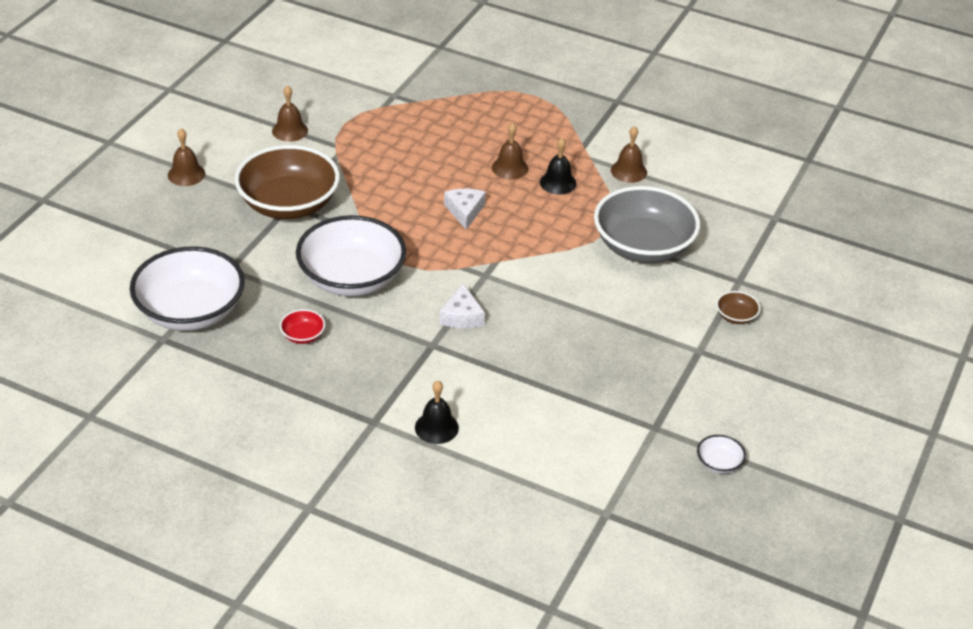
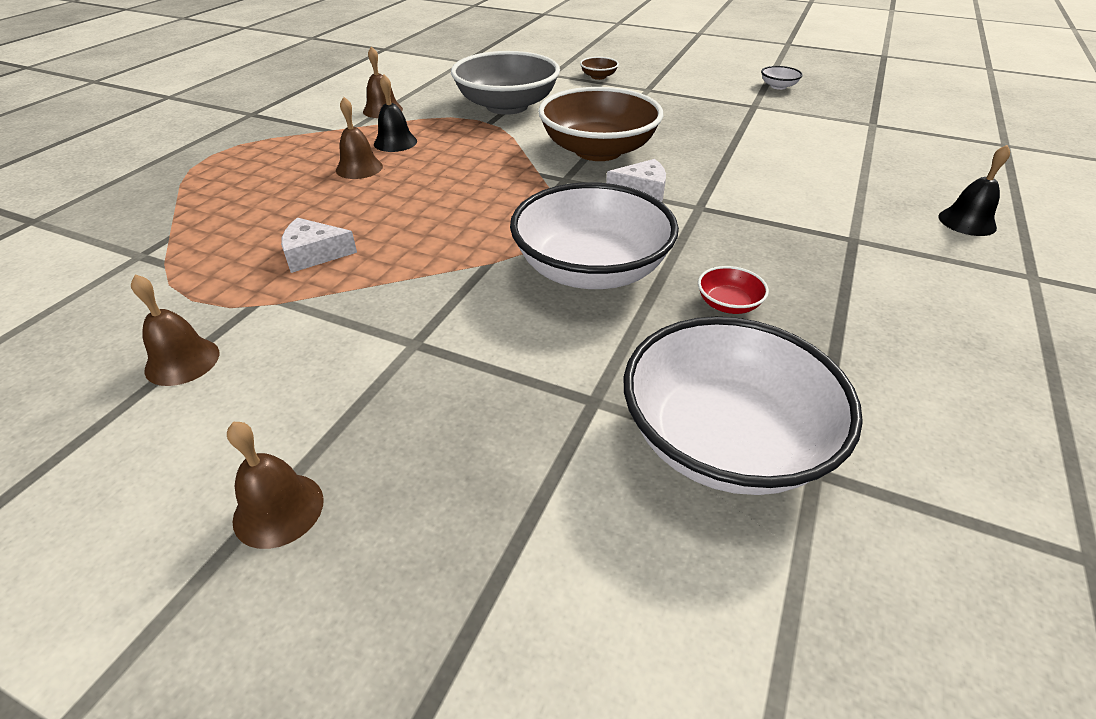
camera: 90 degrees left, 0 degrees up
brown bowl [234,145,340,219] -> brown bowl moved to [538,87,663,161]
black bell [415,381,459,444] -> black bell moved to [939,145,1010,236]
white cheese [444,189,486,230] -> white cheese moved to [281,218,357,273]

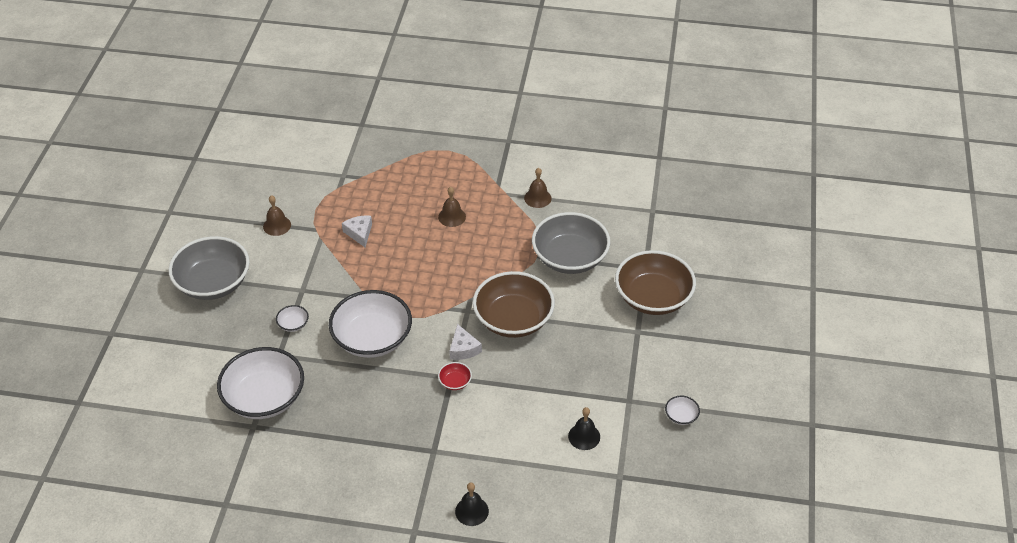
camera: 75 degrees right, 5 degrees up
brown bell [227,422,324,549] -> grey bowl [168,236,250,300]
black bell [374,75,417,152] -> black bell moved to [568,407,600,450]
brown bowl [580,57,619,80] -> brown bowl [615,250,696,315], size x2.50
red bowl [698,266,769,314] -> red bowl moved to [438,362,472,390]
none -> white bowl [276,305,309,332]

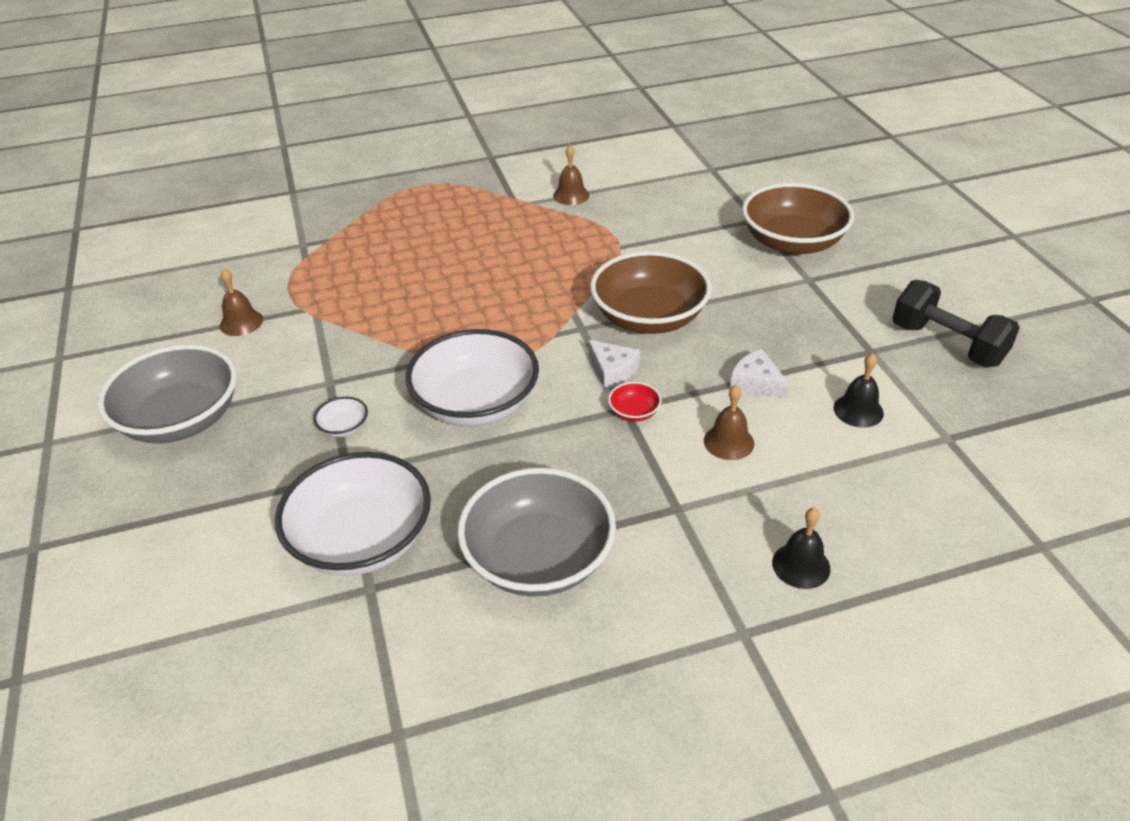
camera: 25 degrees left, 5 degrees down
white cheese [342,216,372,247] -> white cheese moved to [730,349,789,398]
brown bell [438,187,466,227] -> brown bell moved to [704,385,754,460]
grey bowl [532,212,610,274] -> grey bowl moved to [457,468,616,596]
white bowl [665,396,700,425] -> black dumbbell [892,280,1020,367]

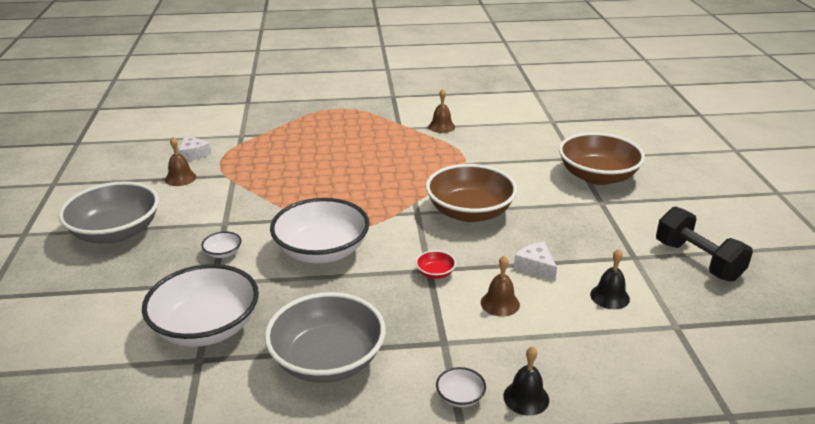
camera: 10 degrees right, 10 degrees down
white cheese [588,340,640,389] -> white cheese moved to [178,135,212,161]
none -> white bowl [436,367,486,407]

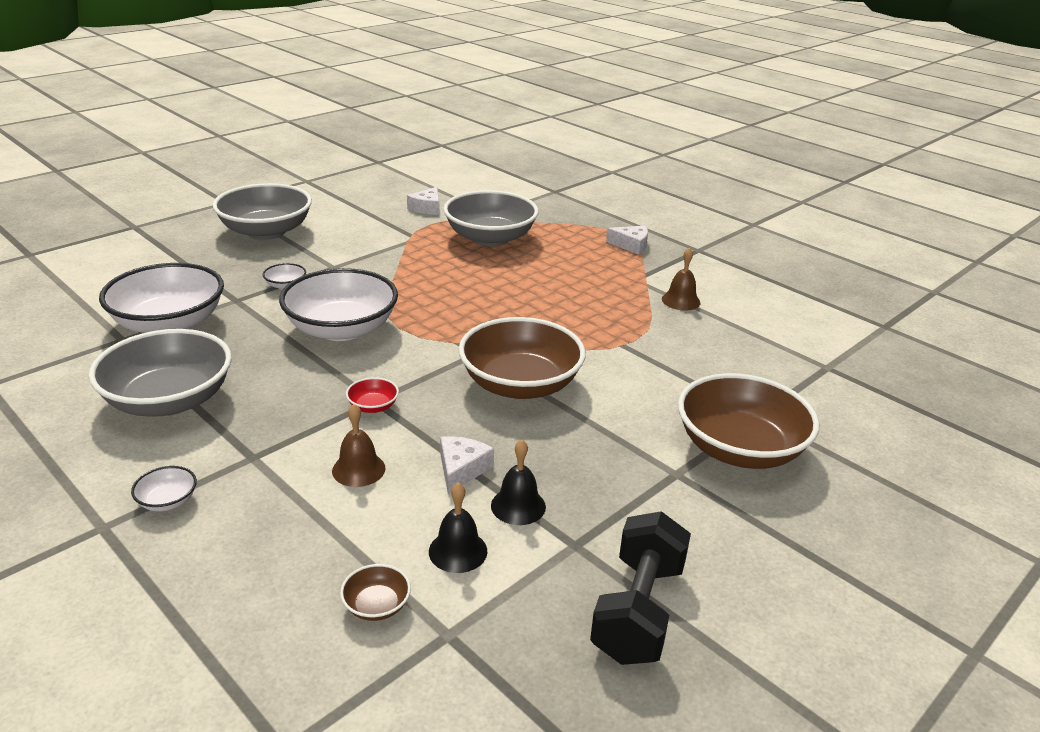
camera: 50 degrees right, 0 degrees up
brown bell [165,137,196,186] -> none
black bell [503,346,549,416] -> black bell moved to [491,439,546,525]
none -> brown bowl [340,564,411,621]
none -> grey bowl [443,190,539,247]
none -> white cheese [606,226,648,255]

